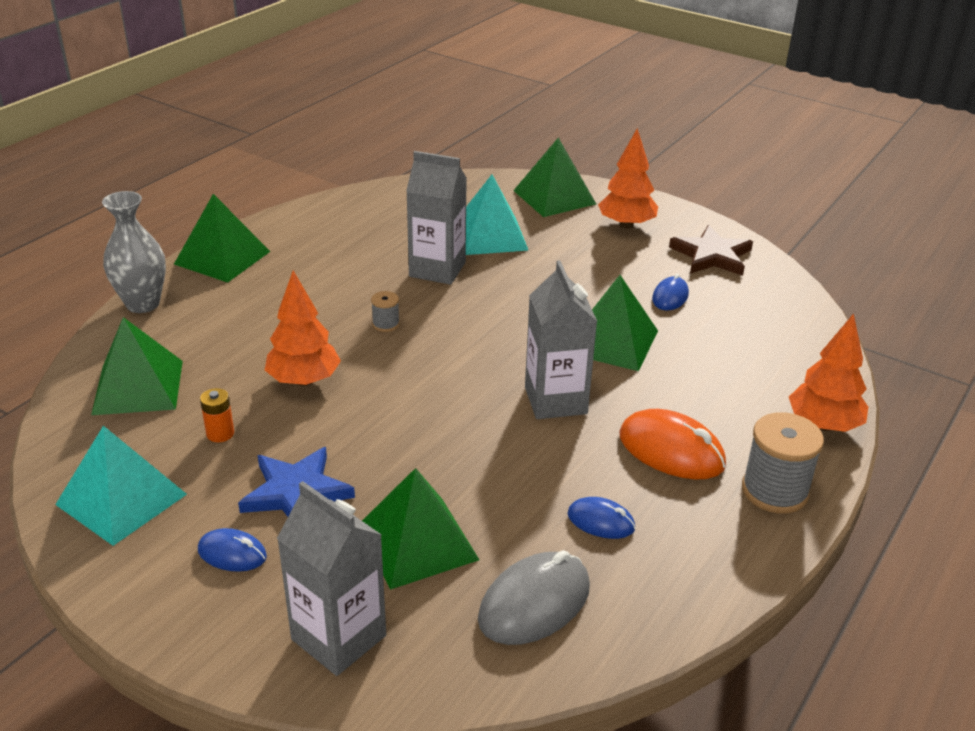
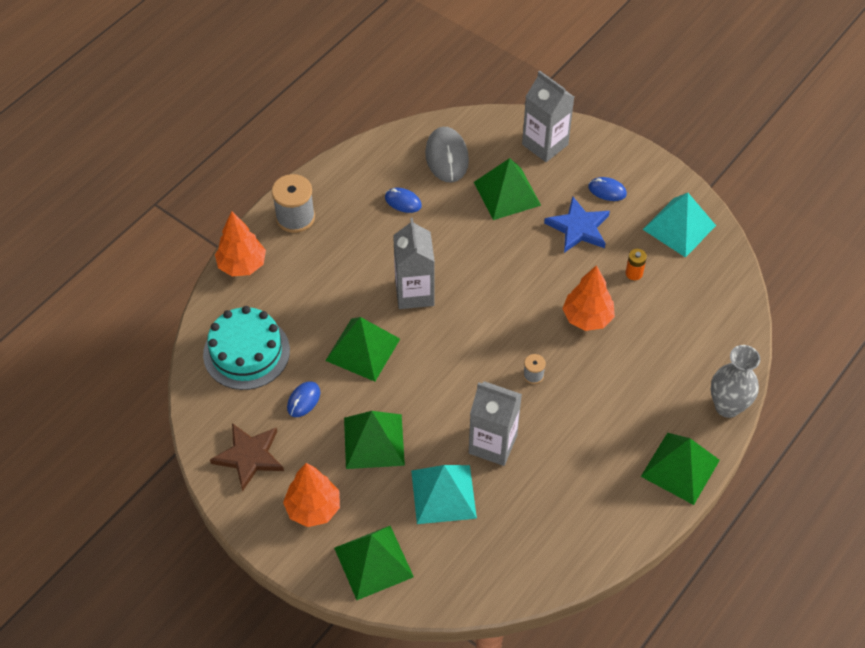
camera: 175 degrees left, 20 degrees up
green pyramid [91,317,183,415] -> green pyramid moved to [344,411,405,469]
grey mouse [478,550,590,645] -> grey mouse turned 60 degrees counterclockwise [425,127,469,182]
orange mouse [619,409,726,479] -> none
none -> turquoise cake [203,306,290,390]

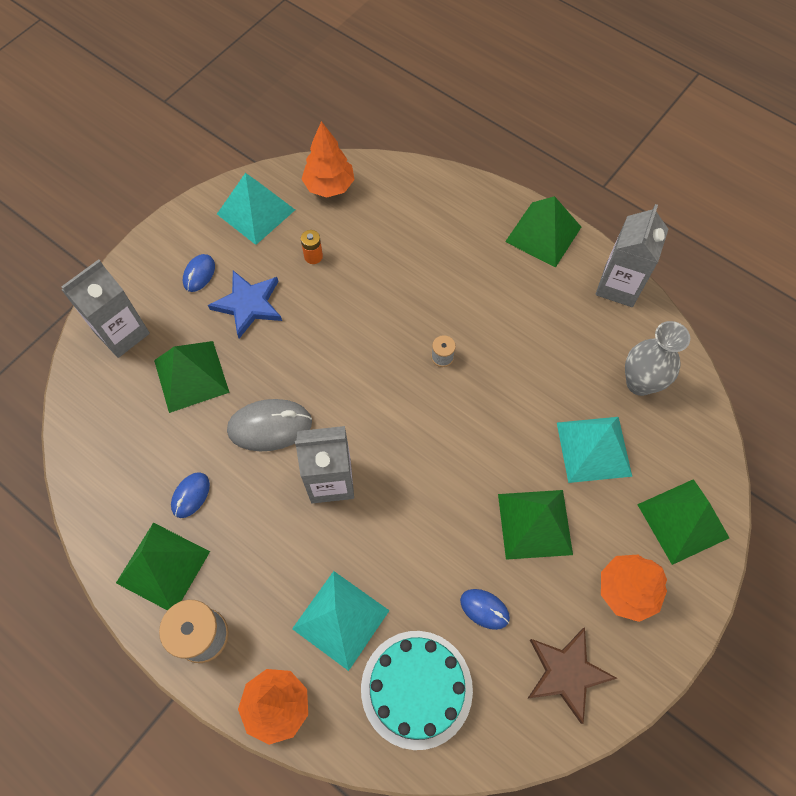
camera: 90 degrees left, 10 degrees up
green pyramid [325,317,400,382] -> green pyramid moved to [116,523,210,611]
grey mouse [425,127,469,182] -> grey mouse moved to [227,399,312,451]
grey carton [469,381,522,466] -> grey carton moved to [596,204,668,307]
orange tree [562,265,615,331] -> orange tree moved to [302,121,354,198]
grey vase [711,345,760,418] -> grey vase moved to [625,321,690,396]
none -> turquoise pyramid [292,571,390,671]

